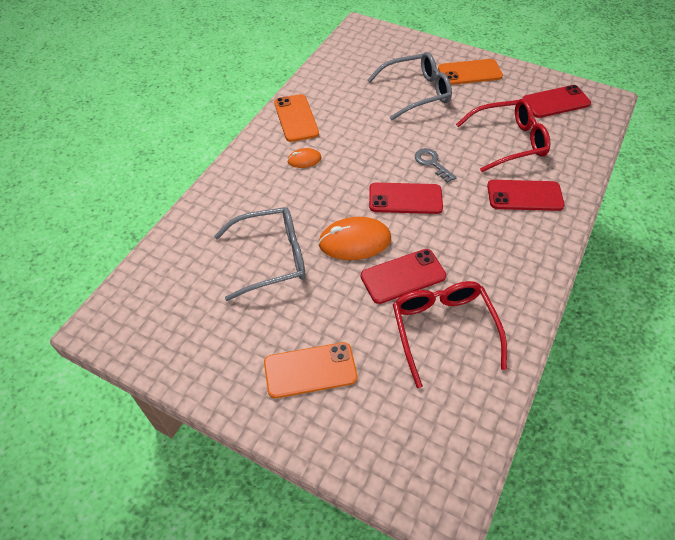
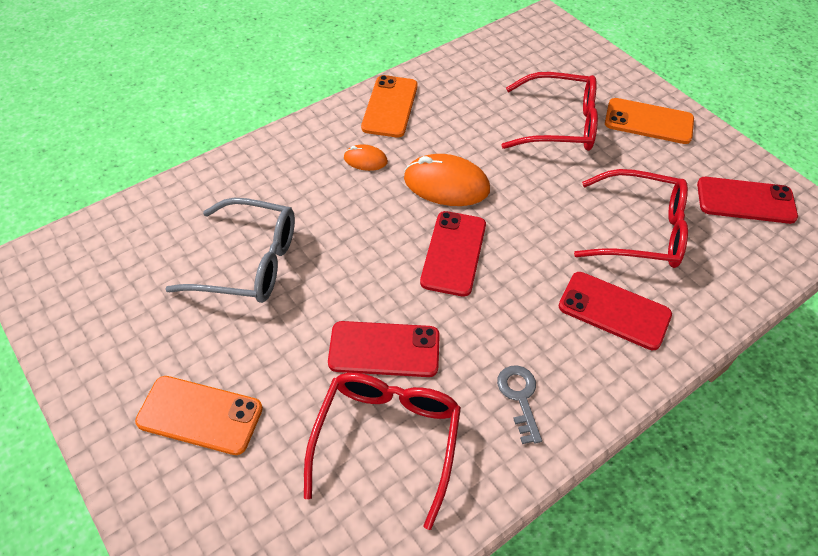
camera: 25 degrees right, 0 degrees up
orange mouse [318,217,391,260] -> orange mouse moved to [404,154,490,206]
grey glasses [367,52,452,120] -> red glasses [501,72,598,151]
red phone [369,182,443,214] -> red phone turned 75 degrees clockwise [420,211,486,297]
grey key [415,148,457,183] -> grey key moved to [497,365,542,444]

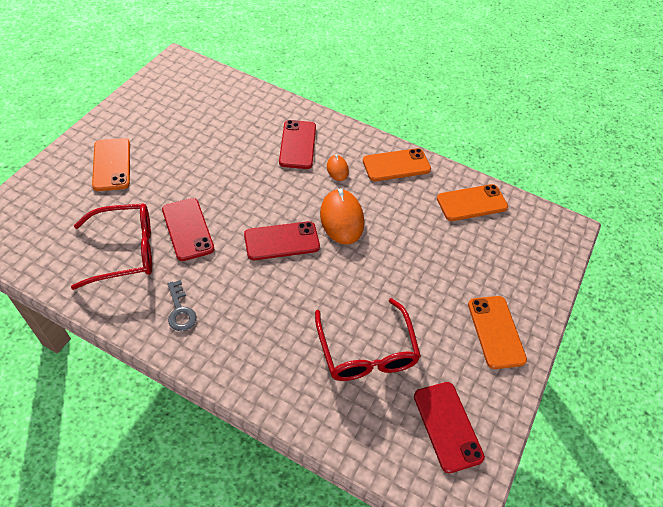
camera: 60 degrees right, 0 degrees up
grey glasses [165,198,295,303] -> none
grey key [497,365,542,444] -> grey key turned 105 degrees clockwise [168,280,197,331]
red glasses [501,72,598,151] -> none
red phone [559,272,672,350] -> red phone moved to [279,120,316,169]
none -> orange phone [437,184,508,221]

